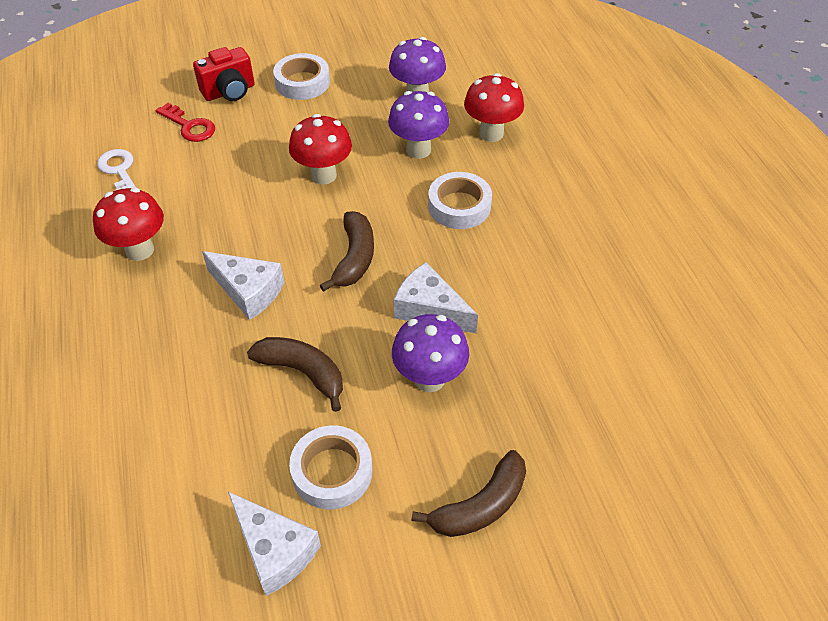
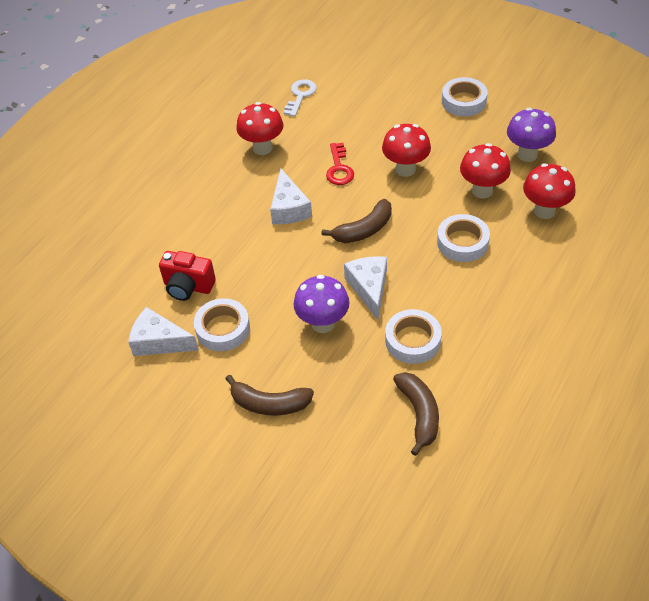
camera: 50 degrees right, 0 degrees up
red key [156,103,215,142] -> red key moved to [326,143,354,185]
red camera [193,47,255,101] -> red camera moved to [159,251,216,301]
white cheese [228,492,321,596] -> white cheese turned 105 degrees clockwise [128,307,199,356]
brown banana [247,337,343,412] -> brown banana moved to [393,372,439,456]
purple mushroom [388,91,449,159] -> red mushroom [460,143,511,199]
none -> white tape [385,309,442,364]

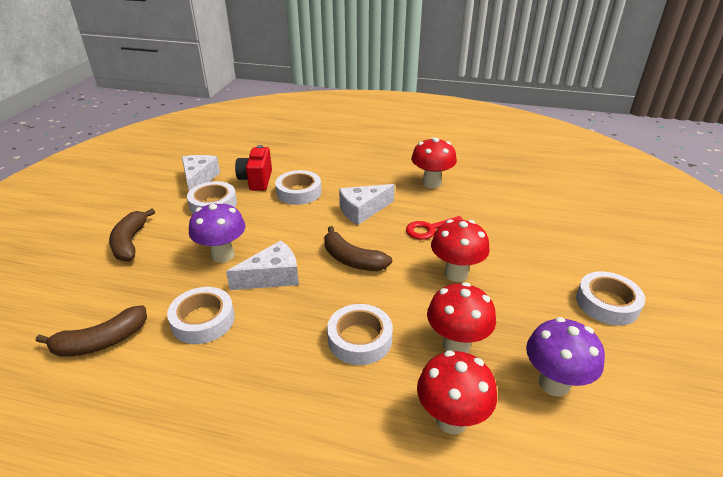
camera: 70 degrees right, 15 degrees down
white key [283,79,317,117] -> none
none -> white tape [275,170,321,205]

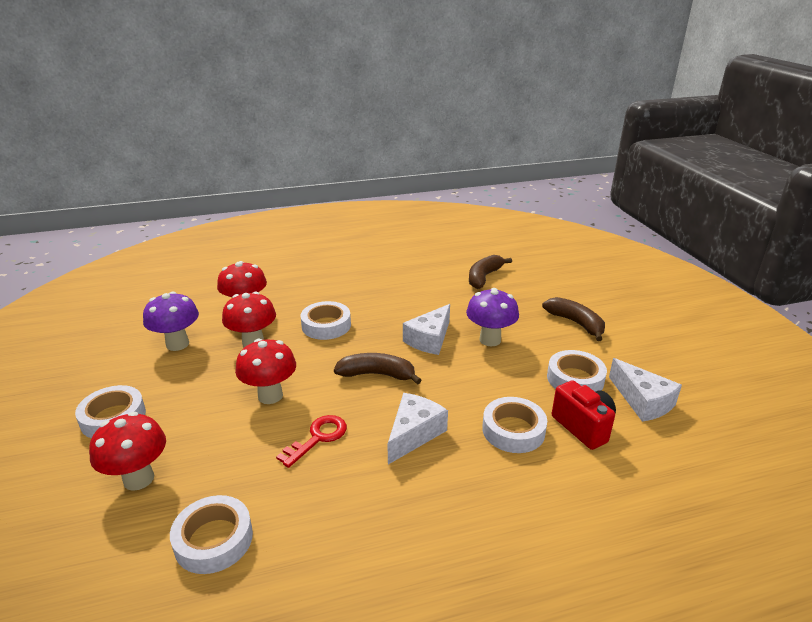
camera: 150 degrees right, 5 degrees down
white tape [167,287,235,344] -> white tape moved to [170,495,253,574]
red mushroom [411,137,457,189] -> red mushroom moved to [89,412,166,491]

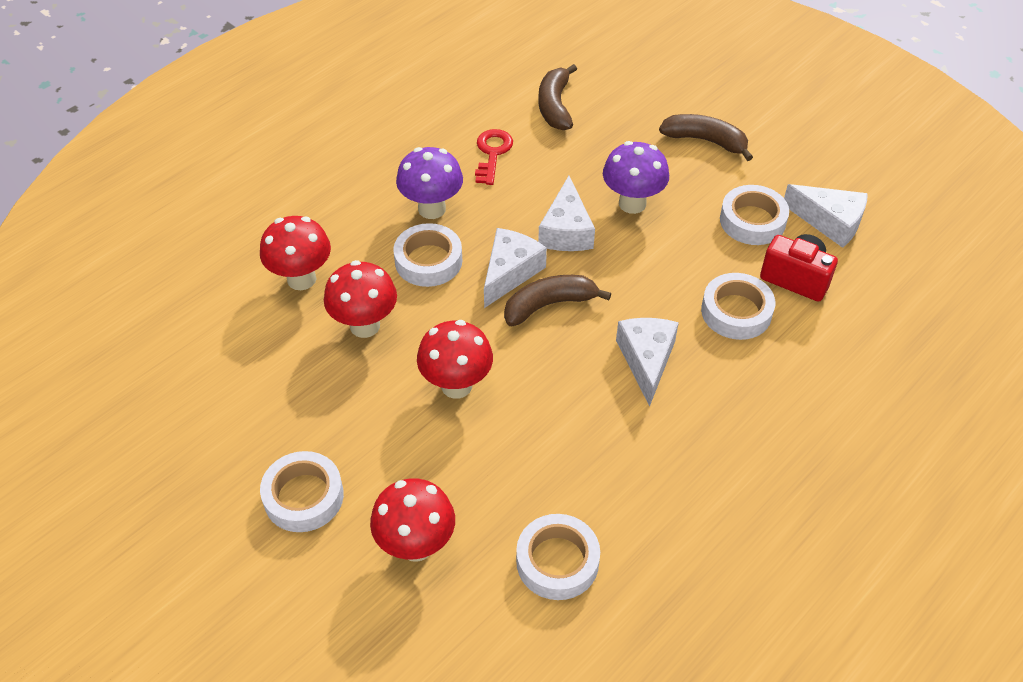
camera: 30 degrees left, 20 degrees up
purple mushroom [143,292,199,351] -> purple mushroom moved to [396,147,463,219]
red key [276,415,347,468] -> red key moved to [475,129,513,185]
none -> white cheese [484,228,547,308]

